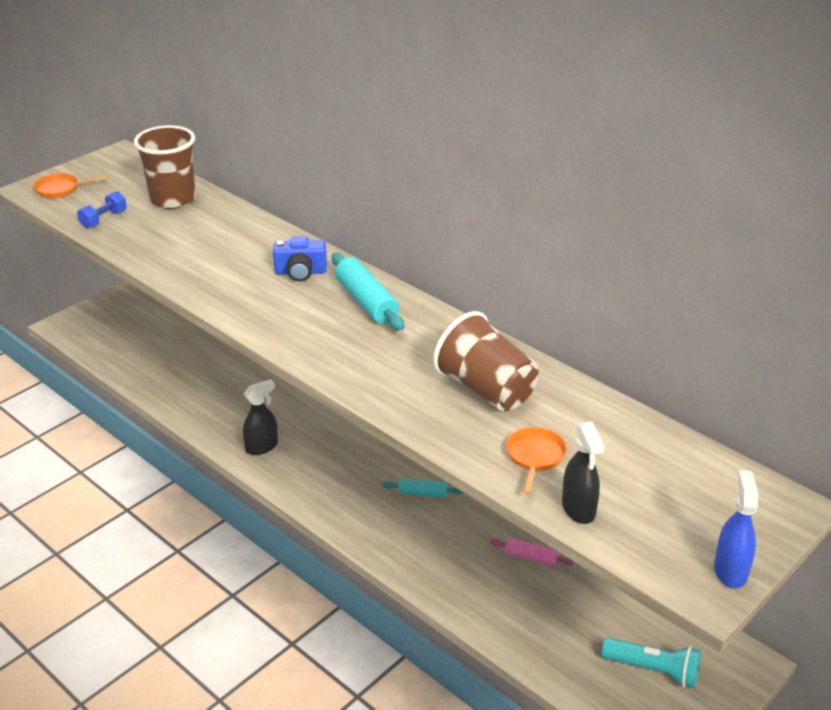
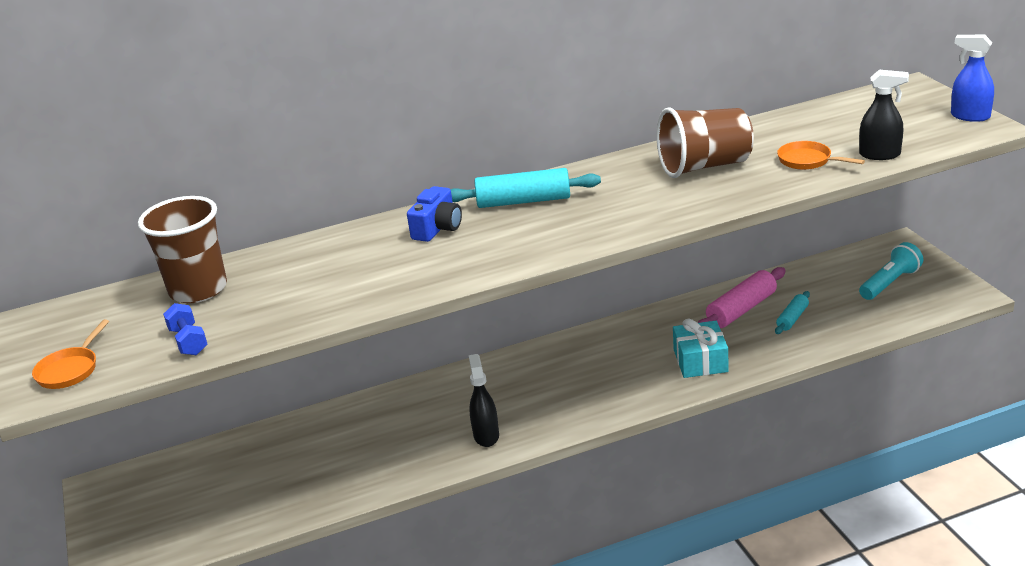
camera: 60 degrees left, 5 degrees down
turquoise rolling pin [382,478,463,498] -> turquoise rolling pin moved to [775,291,810,334]
pink rolling pin [490,537,574,566] -> pink rolling pin [698,267,786,328], size x1.75
none -> turquoise gift [673,319,729,378]

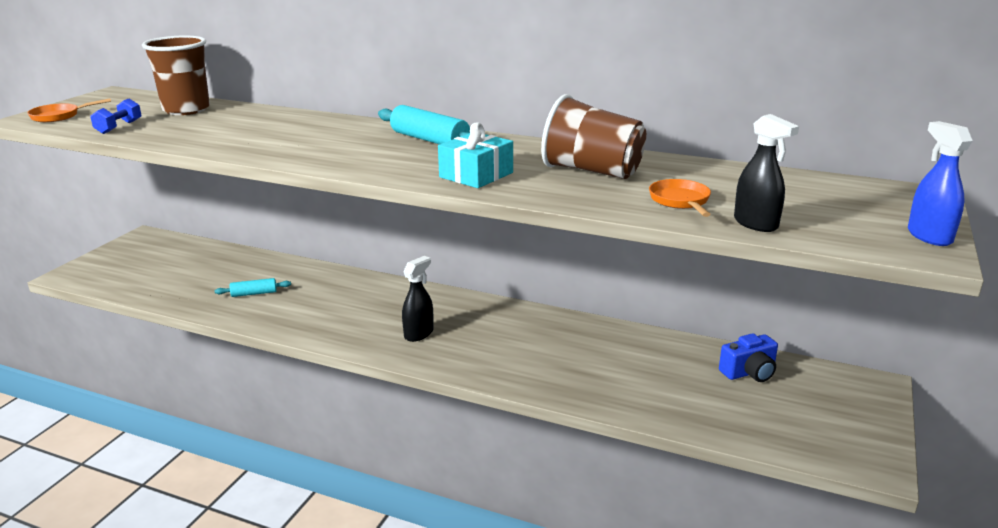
camera: 40 degrees right, 5 degrees down
blue camera [407,186,462,242] -> blue camera moved to [719,333,778,382]
black spray bottle [469,354,499,447] -> black spray bottle moved to [402,256,434,342]
turquoise gift [673,319,729,378] -> turquoise gift moved to [438,122,513,188]
pink rolling pin [698,267,786,328] -> none
turquoise rolling pin [775,291,810,334] -> turquoise rolling pin moved to [215,278,291,297]
turquoise flashlight [859,242,923,300] -> none

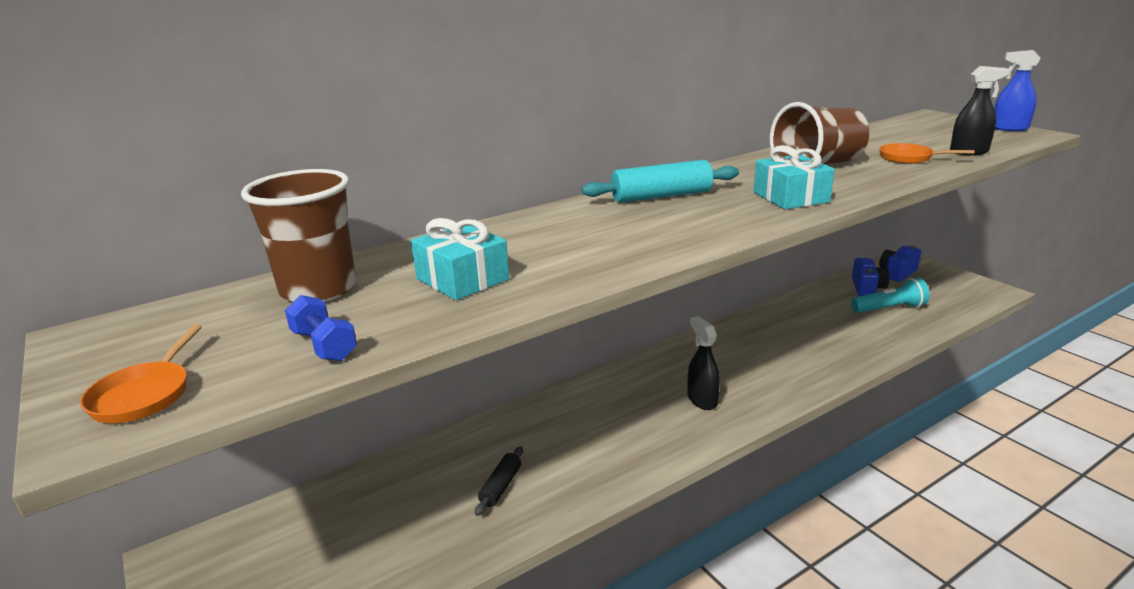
camera: 55 degrees left, 0 degrees up
turquoise rolling pin [215,278,291,297] -> black rolling pin [475,446,523,516]
none -> turquoise gift [411,218,509,300]
none -> turquoise flashlight [851,278,930,313]
none -> blue camera [879,245,921,282]

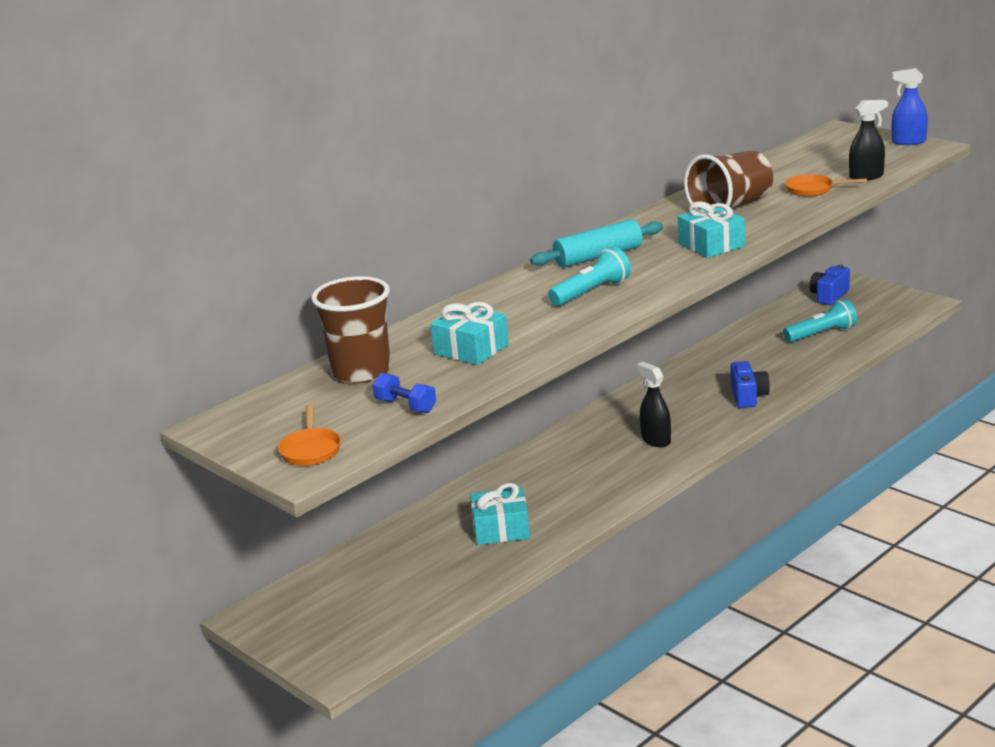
camera: 10 degrees left, 0 degrees up
black rolling pin [475,446,523,516] -> turquoise gift [470,483,530,545]
blue camera [852,258,890,296] -> blue camera moved to [730,361,770,408]
none -> turquoise flashlight [548,247,631,306]

